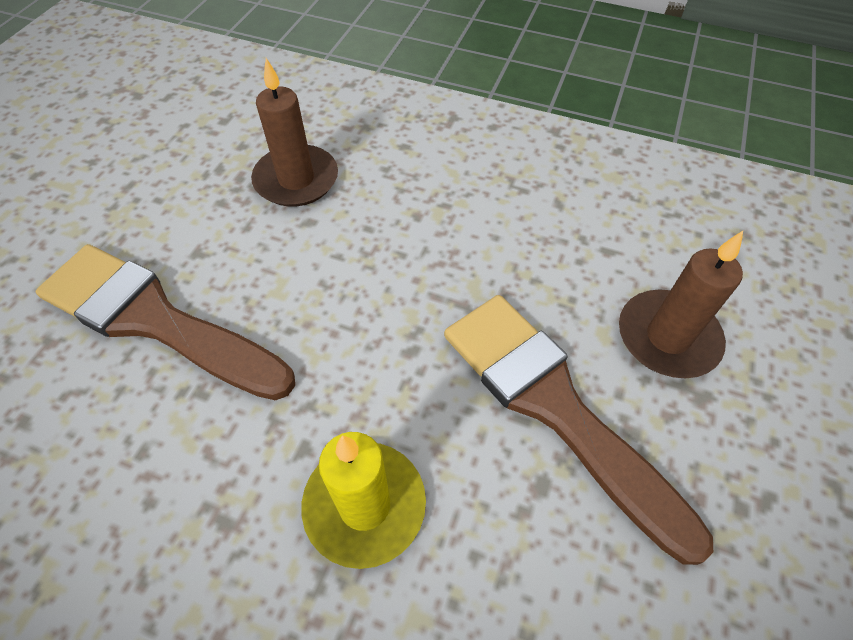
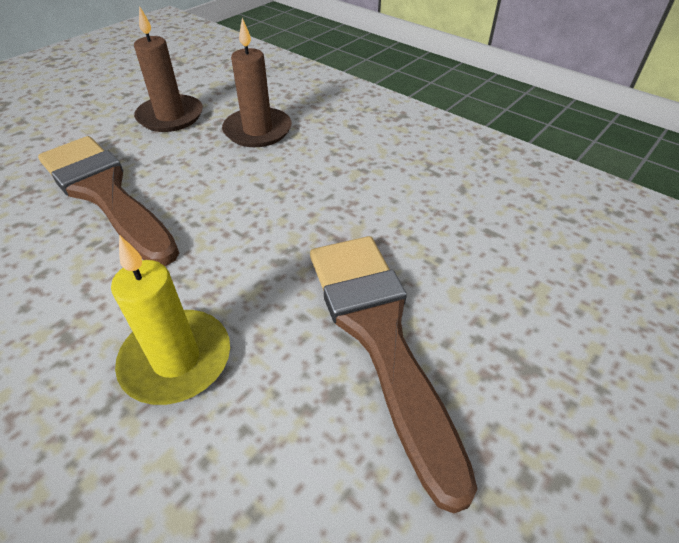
camera: 20 degrees right, 10 degrees down
brown candle [619,231,743,378] -> brown candle moved to [134,6,203,132]

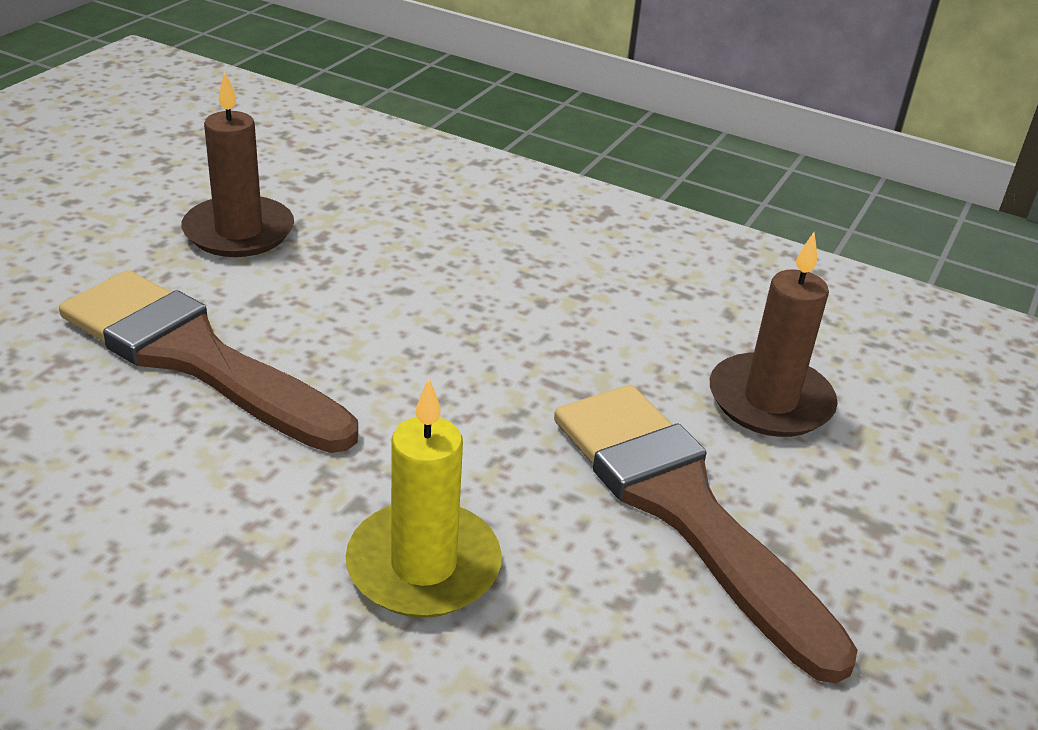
camera: 15 degrees left, 10 degrees down
brown candle [222,18,292,147] -> brown candle moved to [710,232,838,437]

